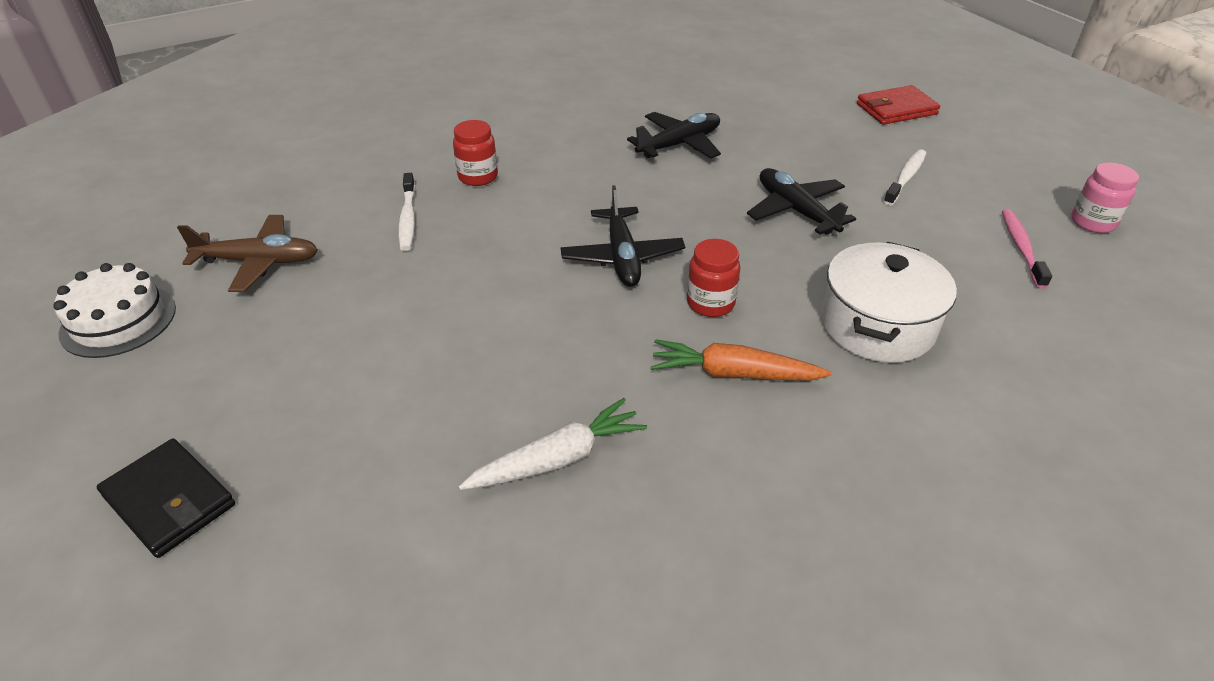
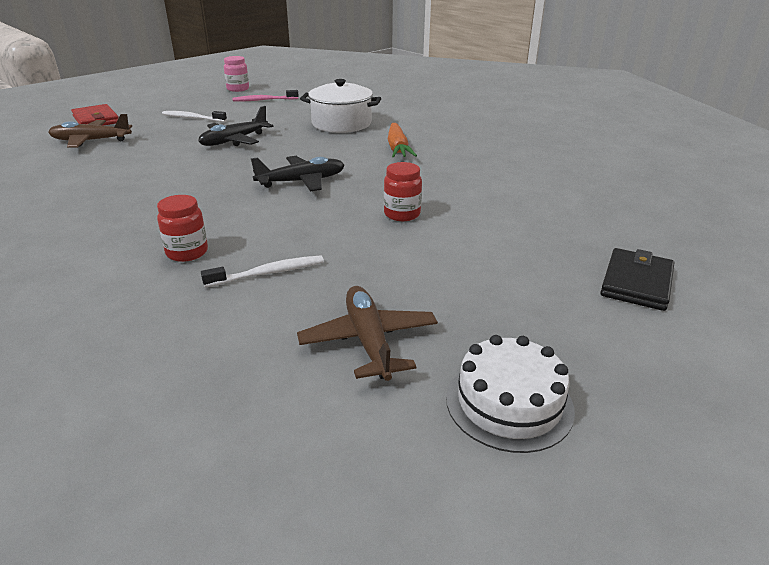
camera: 105 degrees left, 10 degrees down
white carrot [458,398,647,490] -> none
black plane [627,112,721,159] -> none
red jar [687,239,741,317] -> red jar moved to [384,162,422,221]
none -> brown plane [48,114,132,148]

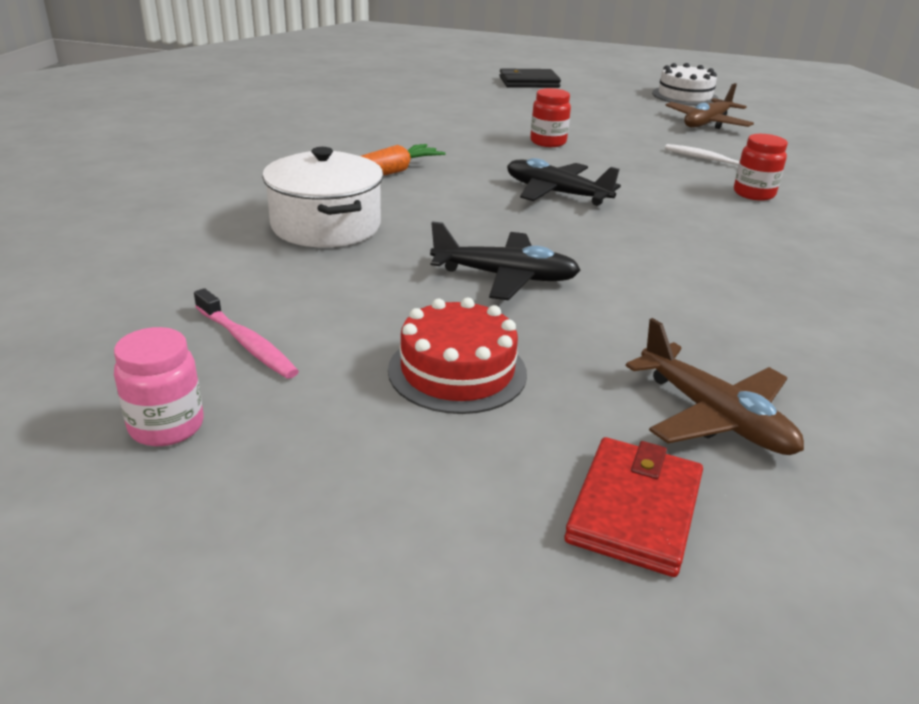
camera: 125 degrees left, 0 degrees up
white toothbrush [162,111,227,122] -> red cake [388,298,527,414]

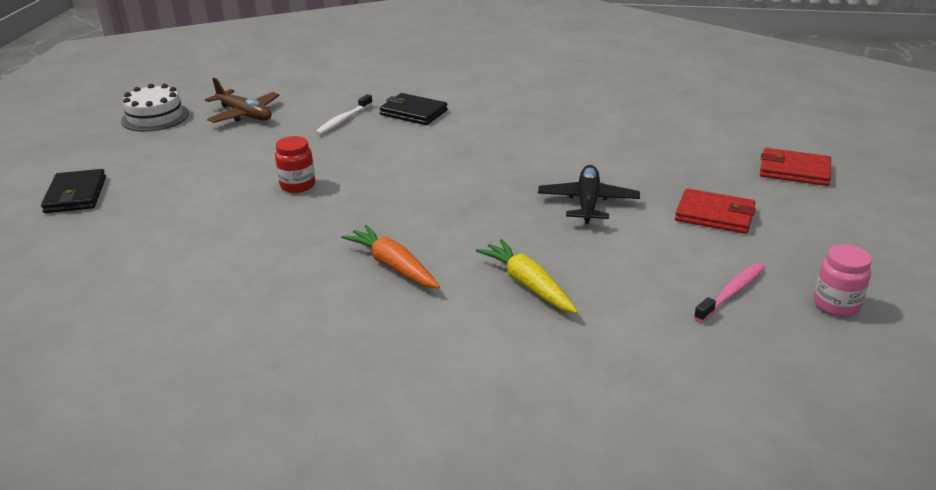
camera: 90 degrees left, 0 degrees up
white pot [262,147,383,247] -> yellow carrot [476,239,578,314]
red cake [388,298,527,414] -> red wallet [675,188,756,234]
black plane [507,158,621,206] -> none
brown plane [626,318,804,455] -> none
red jar [734,134,788,201] -> black wallet [379,93,448,125]

